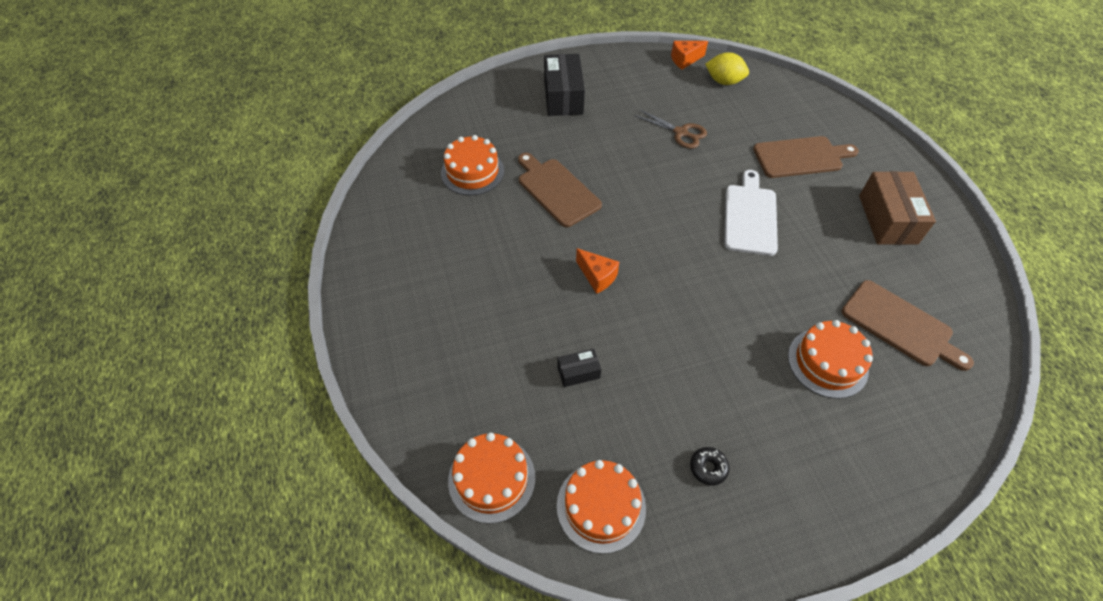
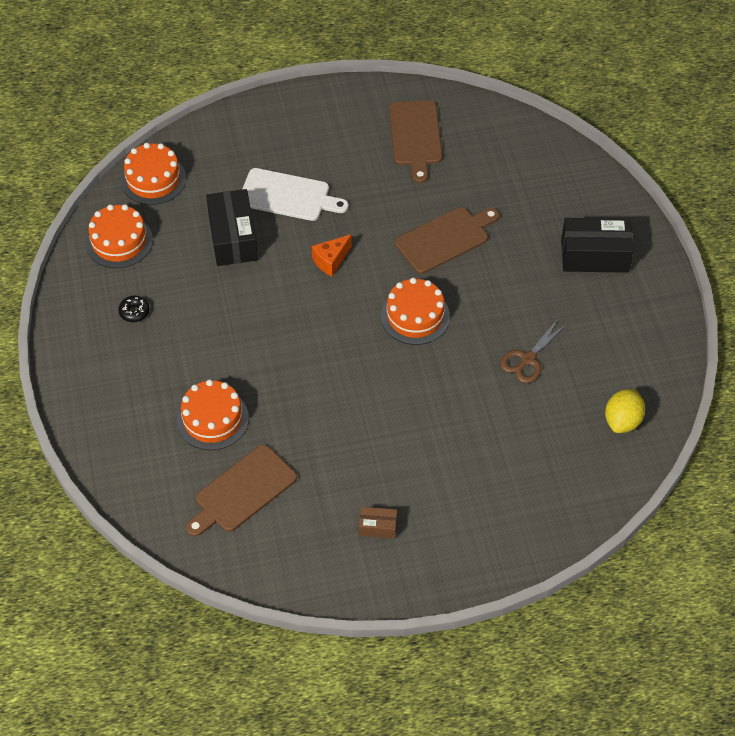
camera: 95 degrees right, 0 degrees up
orange cake [441,135,504,195] -> orange cake moved to [381,277,450,345]
black box [557,349,601,387] -> black box [206,189,258,266], size x2.02
orange cheese [671,41,708,69] -> none
white cutting board [724,170,778,256] -> white cutting board moved to [242,168,349,221]
brown cutting board [753,136,859,178] -> brown cutting board moved to [389,100,442,183]
brown box [859,171,936,245] -> brown box [359,507,397,538], size x0.50

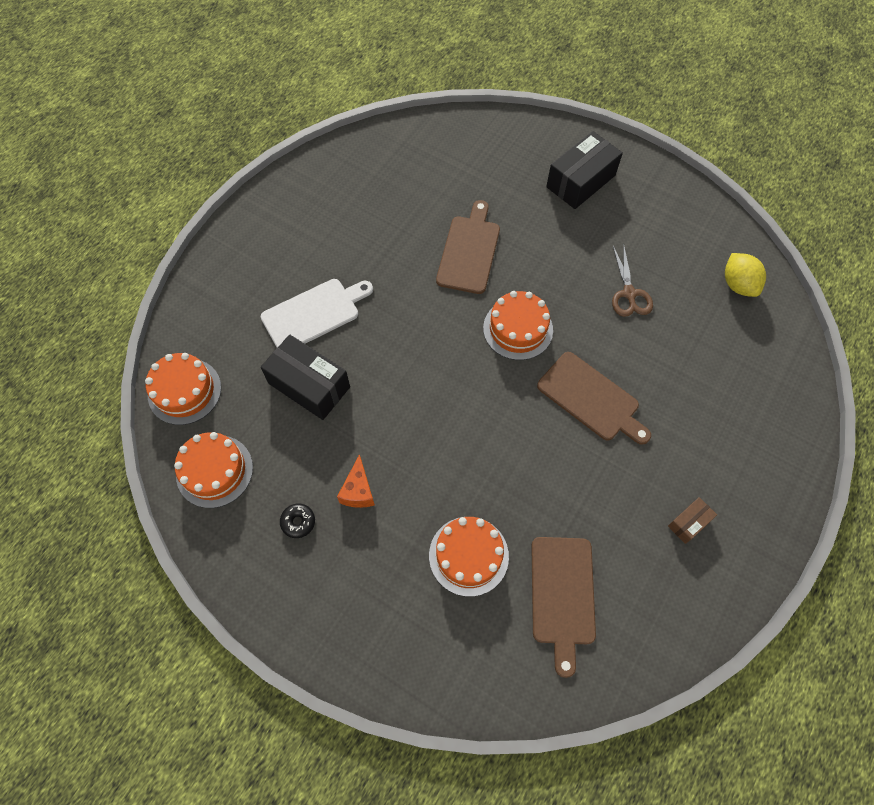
camera: 45 degrees left, 10 degrees up
orange cheese [312,234,352,276] -> orange cheese moved to [337,454,375,508]
brown cutting board [389,100,442,183] -> brown cutting board moved to [537,352,651,445]

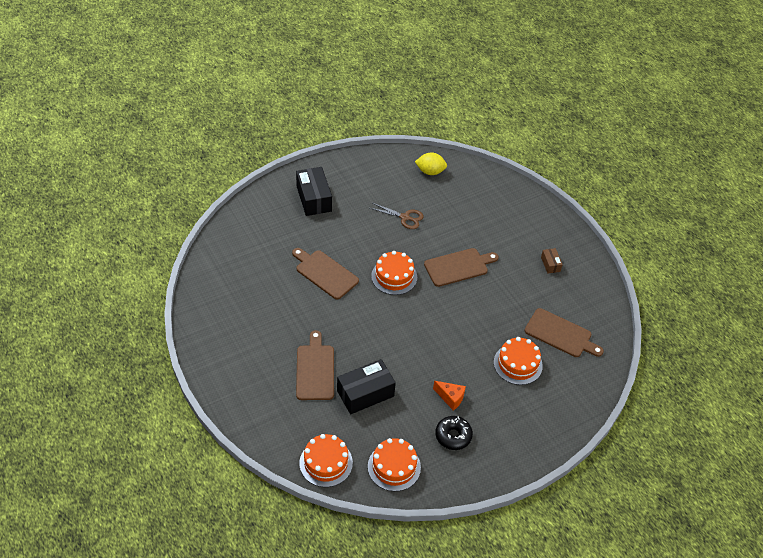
camera: 65 degrees left, 15 degrees down
white cutting board [261,279,373,347] -> brown cutting board [296,330,334,400]
black donut [280,504,315,538] -> black donut [435,416,473,450], size x1.61

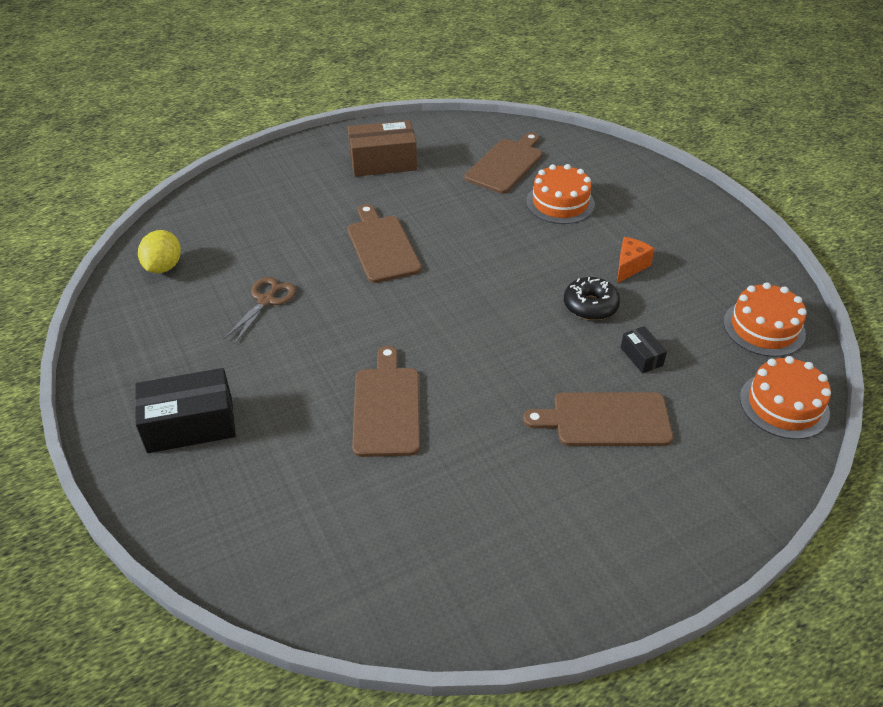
camera: 85 degrees left, 5 degrees down
brown cutting board [292,248,359,300] -> brown cutting board turned 135 degrees clockwise [352,346,420,457]
black box [337,359,396,414] -> black box [621,326,667,373], size x0.50
orange cake [371,251,417,295] -> none
black donut [435,416,473,450] -> black donut moved to [564,277,620,320]
brown box [541,248,563,274] -> brown box [348,120,417,177], size x2.02

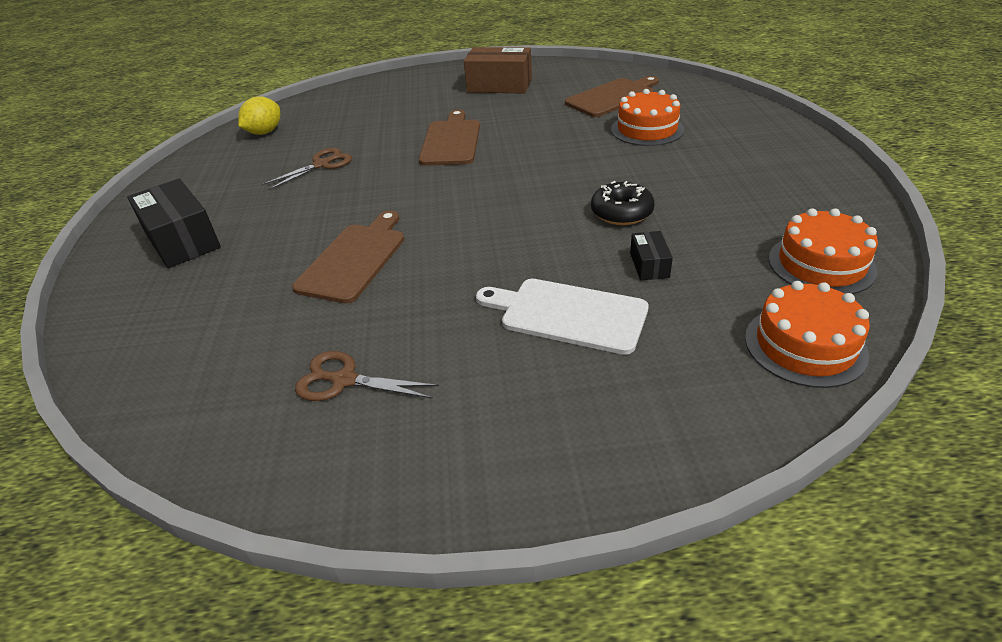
camera: 25 degrees right, 5 degrees down
black box [135,368,236,453] -> black box turned 45 degrees clockwise [127,179,221,268]
brown cutting board [523,392,673,446] -> white cutting board [476,279,649,355]
orange cheese [617,237,655,283] -> none
none -> brown scissors [295,351,439,401]

